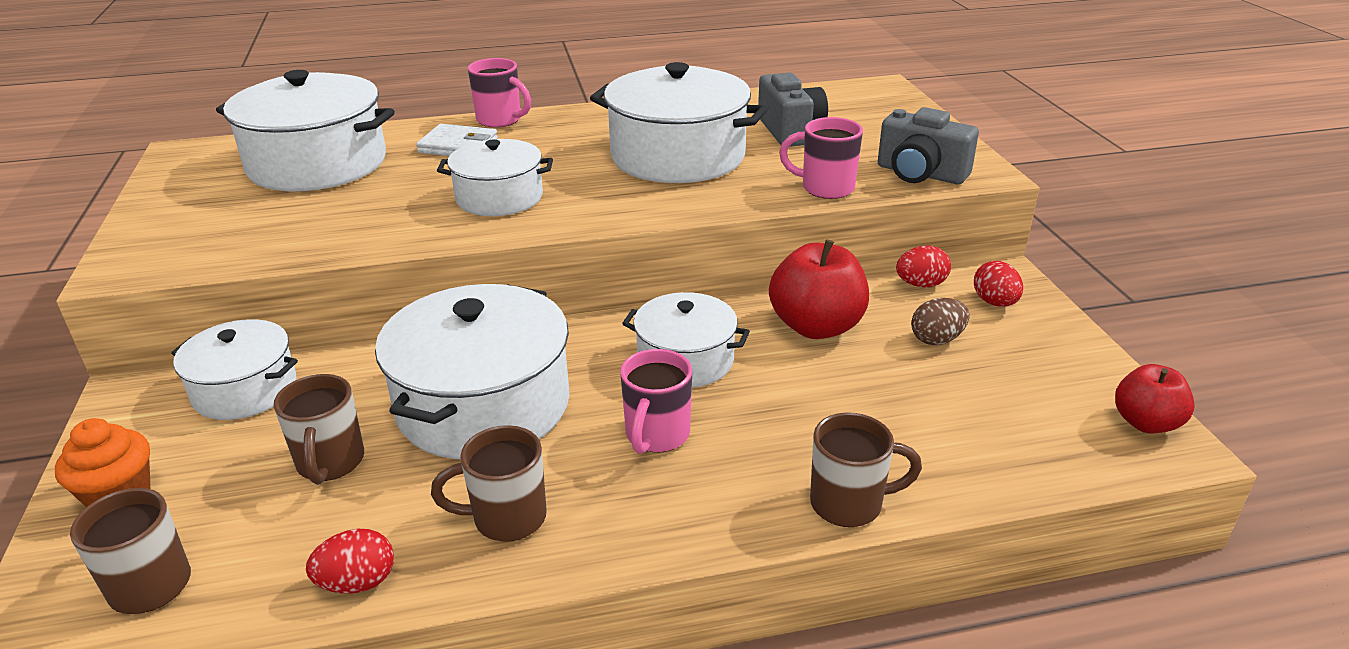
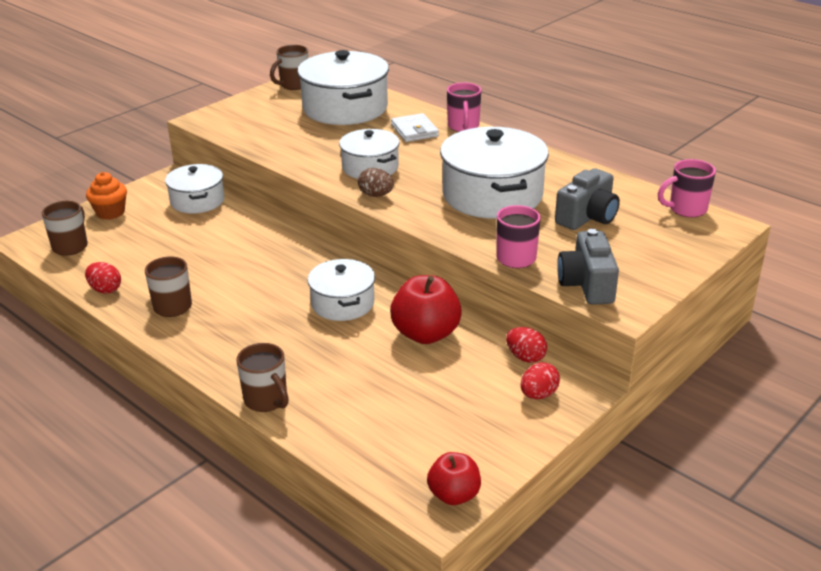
camera: 55 degrees right, 0 degrees up
brown mug [274,374,364,485] -> brown mug moved to [270,45,309,90]
white pot [375,284,570,459] -> none
pink mug [620,349,692,454] -> pink mug moved to [658,159,716,217]
brown egg [911,298,970,345] -> brown egg moved to [358,168,394,197]

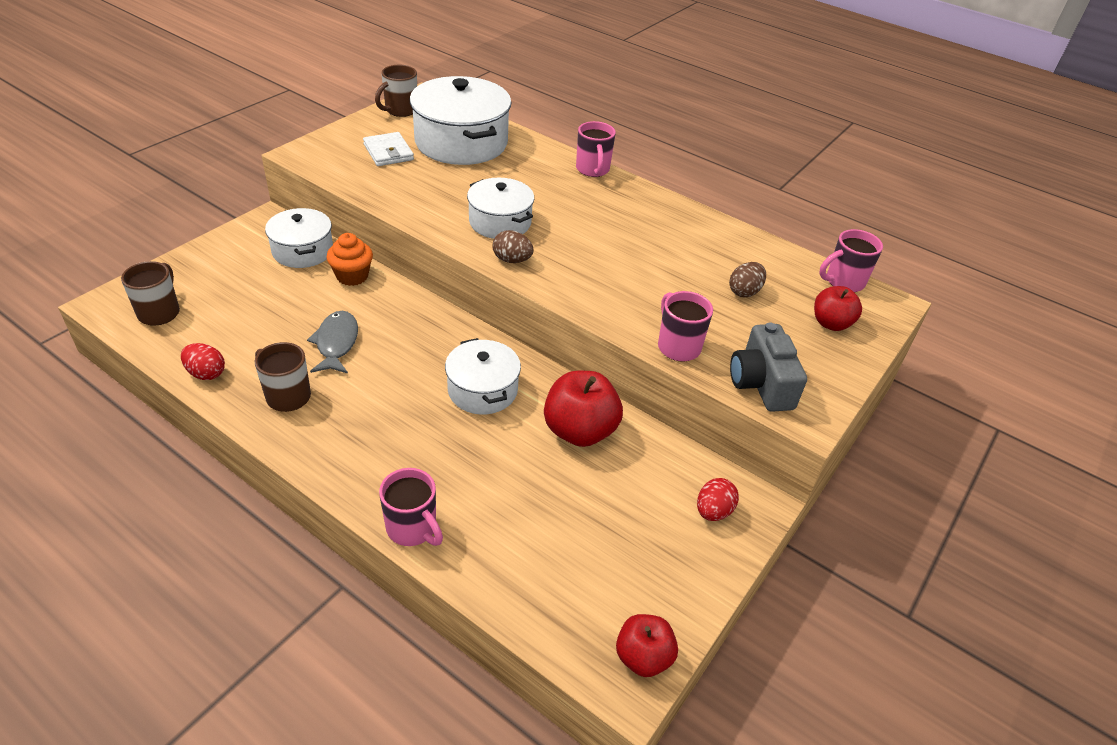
camera: 10 degrees left, 10 degrees up
orange cupcake [86,172,127,220] -> orange cupcake moved to [326,233,373,286]
brown mug [236,343,289,412] -> pink mug [379,468,443,546]
white wallet [391,113,439,142] -> white wallet moved to [363,132,414,166]
white pot [440,127,549,219] -> none
red egg [506,327,547,363] -> none
grey camera [555,168,620,230] -> brown egg [729,262,766,297]
none -> grey fish [307,311,358,374]
none -> red apple [814,286,862,331]

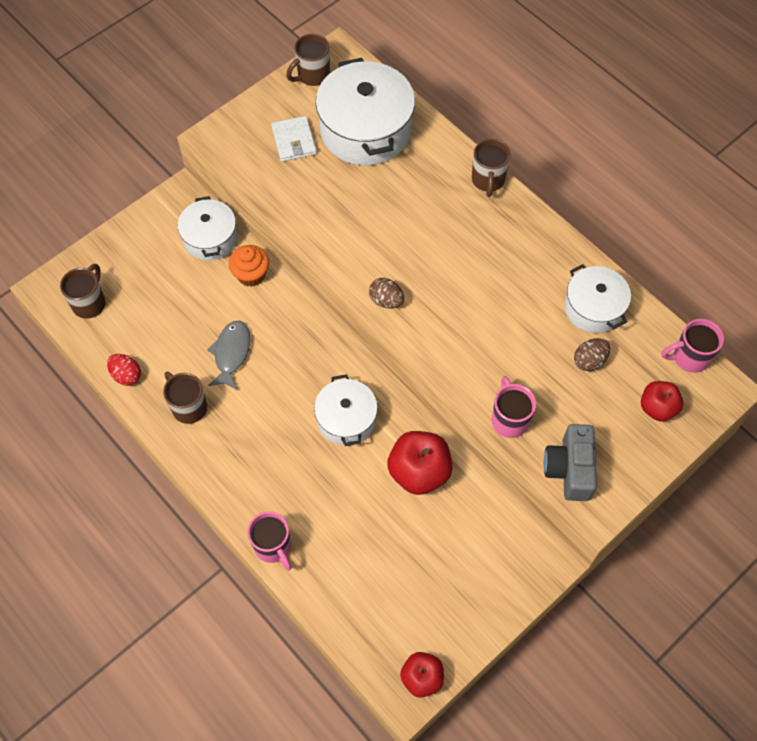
camera: 15 degrees right, 20 degrees up
white pot [467,178,534,239] -> white pot moved to [565,264,631,333]
pink mug [576,121,616,177] -> brown mug [472,139,511,197]
red egg [697,478,739,521] -> none

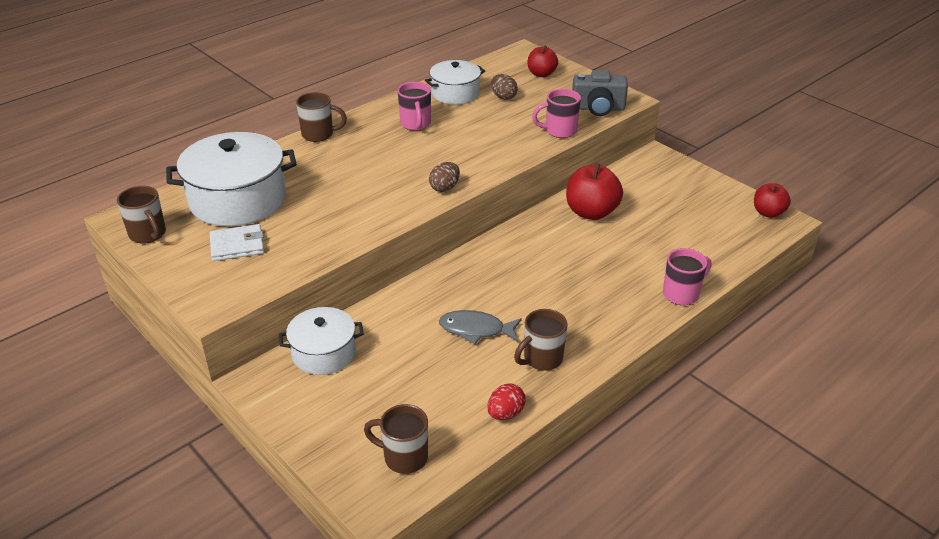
camera: 90 degrees left, 25 degrees down
orange cupcake [229,245,269,287] -> none
white pot [314,374,378,446] -> none
pink mug [662,319,724,373] -> pink mug moved to [398,82,431,131]

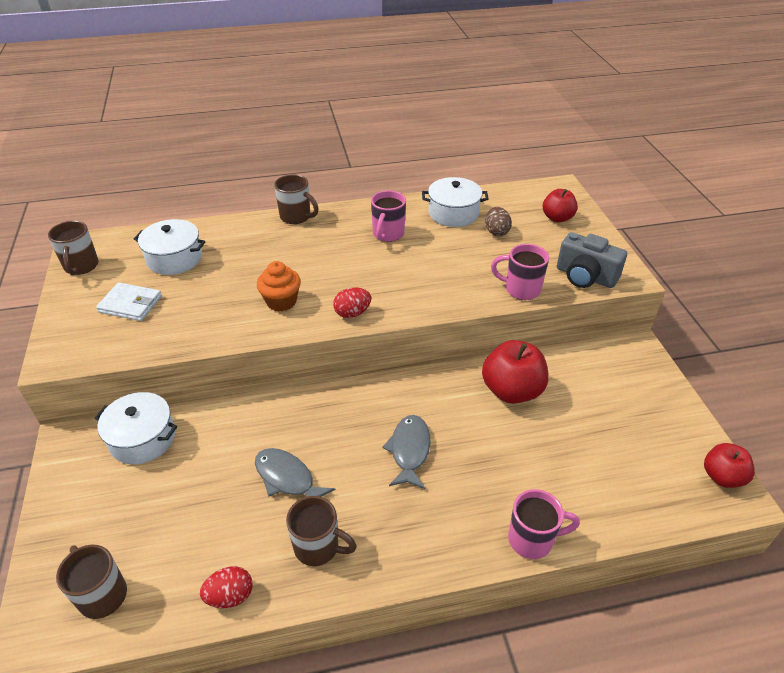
camera: 30 degrees right, 5 degrees up
white pot [166,132,296,226] -> white pot [134,219,206,275], size x0.60
brown egg [429,162,460,192] -> red egg [333,288,371,318]
brown mug [514,309,568,371] -> brown mug turned 150 degrees counterclockwise [286,496,357,566]
none -> orange cupcake [257,261,301,312]
none -> grey fish [382,415,431,489]

